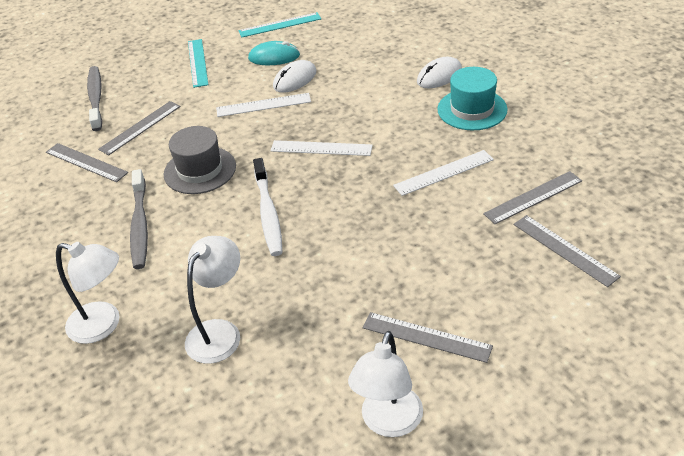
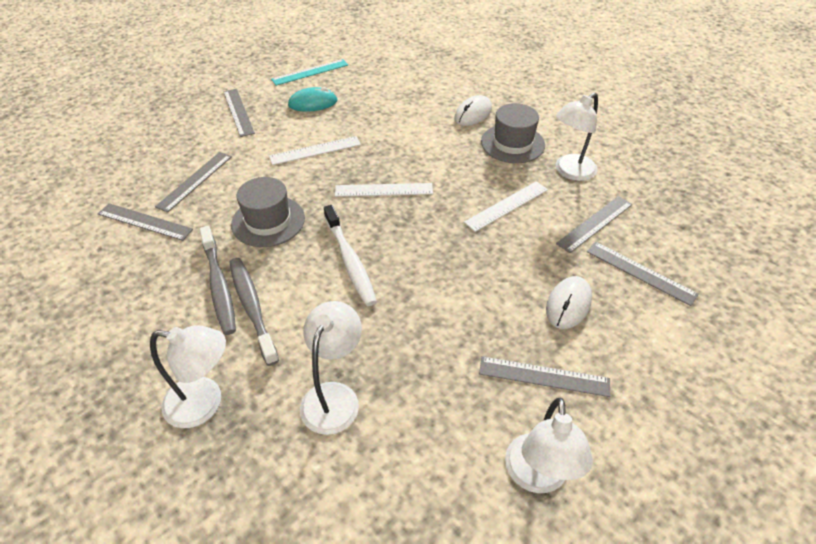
camera: 15 degrees left, 5 degrees up
grey toothbrush [87,66,102,131] -> grey toothbrush moved to [229,258,279,366]
turquoise ruler [188,39,208,88] -> grey ruler [223,89,255,137]
white mouse [273,60,316,93] -> white mouse moved to [546,276,592,329]
turquoise hat [437,67,508,130] -> grey hat [481,103,545,163]
none -> white lamp [556,92,598,181]

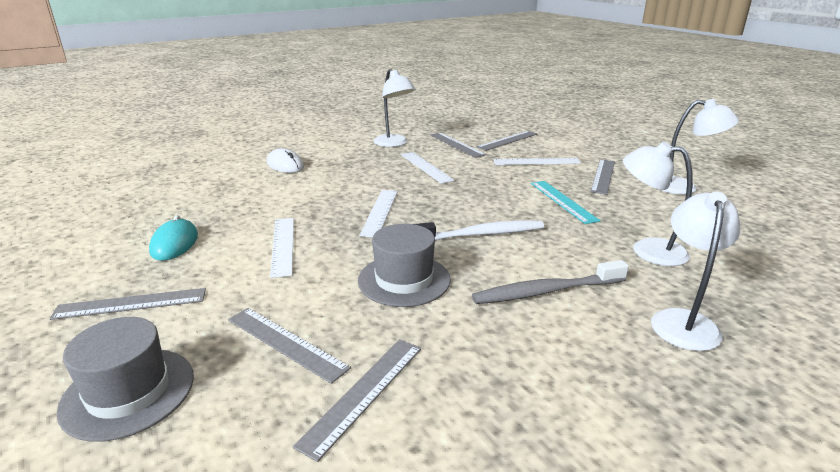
camera: 80 degrees left, 20 degrees down
grey toothbrush [199,226,236,335] -> none
turquoise ruler [271,59,348,86] -> turquoise ruler moved to [531,181,600,224]
grey hat [481,103,545,163] -> grey hat moved to [56,317,194,442]
white mouse [546,276,592,329] -> white ruler [493,158,581,165]

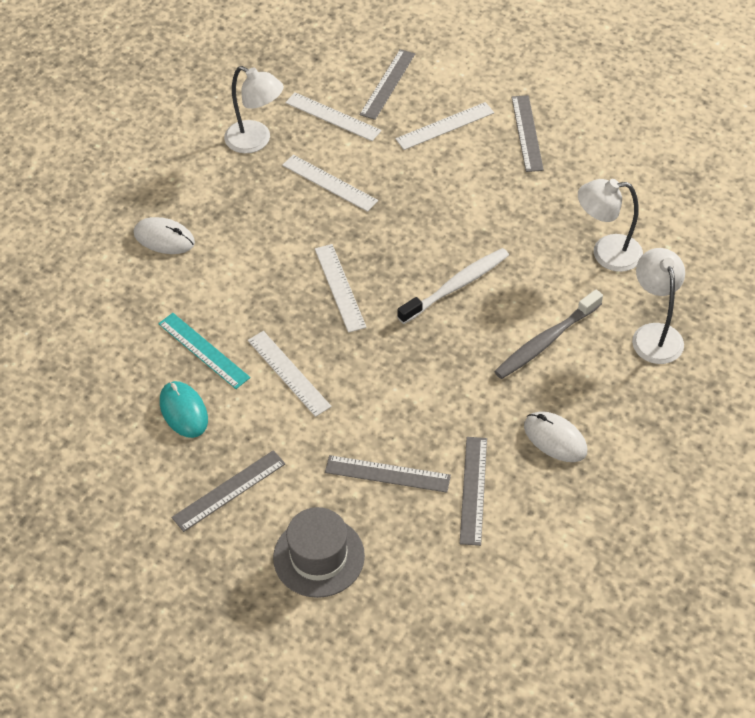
camera: 25 degrees left, 25 degrees up
grey hat [358,224,451,307] -> none
grey ruler [430,133,486,158] -> white ruler [285,92,382,141]
turquoise ruler [531,181,600,224] -> turquoise ruler moved to [158,313,250,389]
white lamp [659,99,739,194] -> none
none -> white mouse [524,411,587,462]

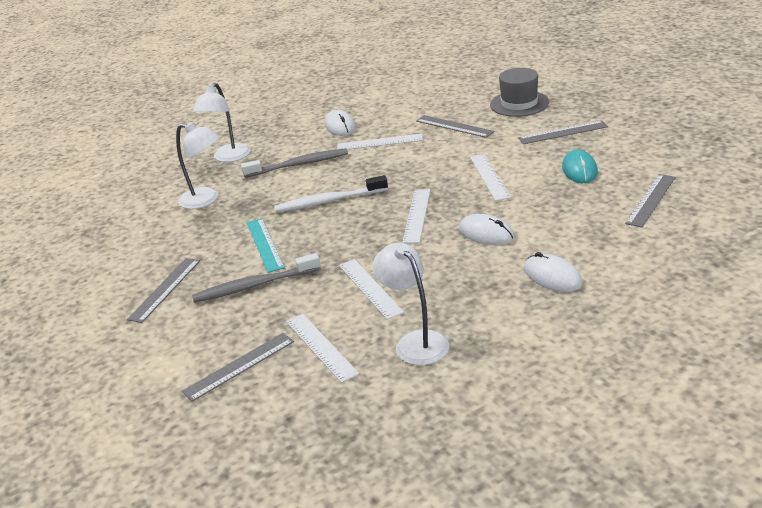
camera: 150 degrees left, 20 degrees down
turquoise ruler [158,313,250,389] -> turquoise ruler moved to [247,218,285,273]
white ruler [395,102,494,150] -> white ruler moved to [337,133,423,150]
grey ruler [460,437,487,546] -> grey ruler moved to [625,174,675,227]
none -> grey toothbrush [192,253,321,303]
none -> white mouse [459,214,515,245]

